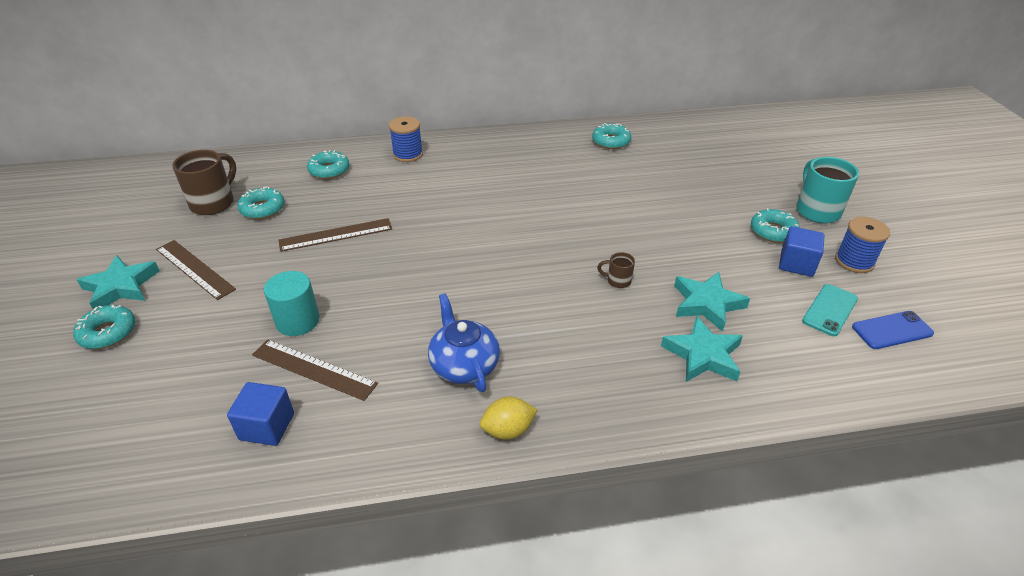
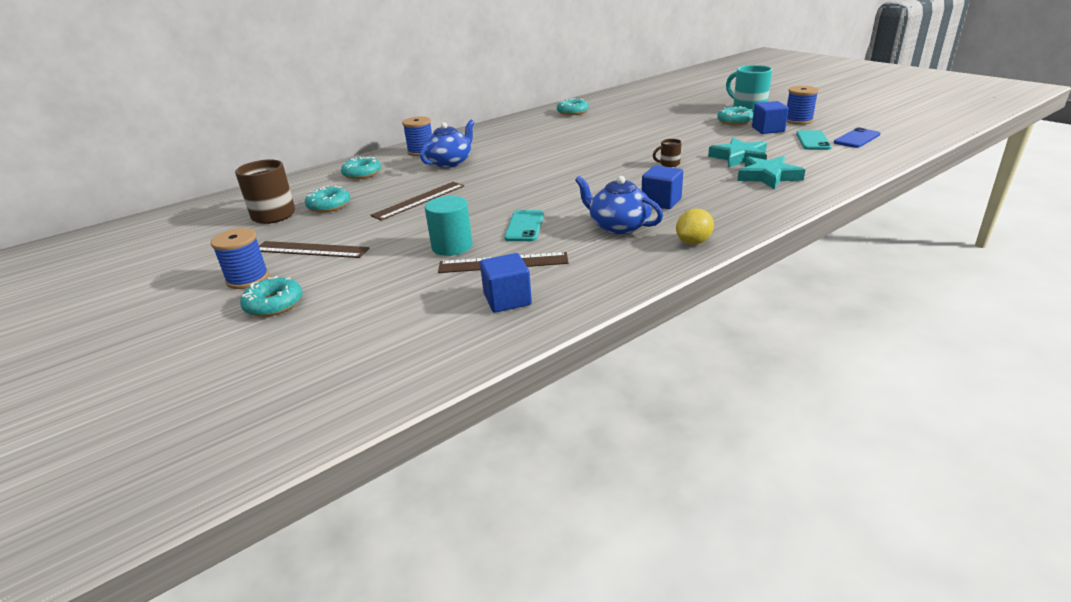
camera: 25 degrees left, 10 degrees down
turquoise star [77,255,160,309] -> blue spool [211,228,269,289]
none -> blue teapot [420,120,475,168]
none -> turquoise phone [504,210,544,241]
none -> blue cube [642,165,683,209]

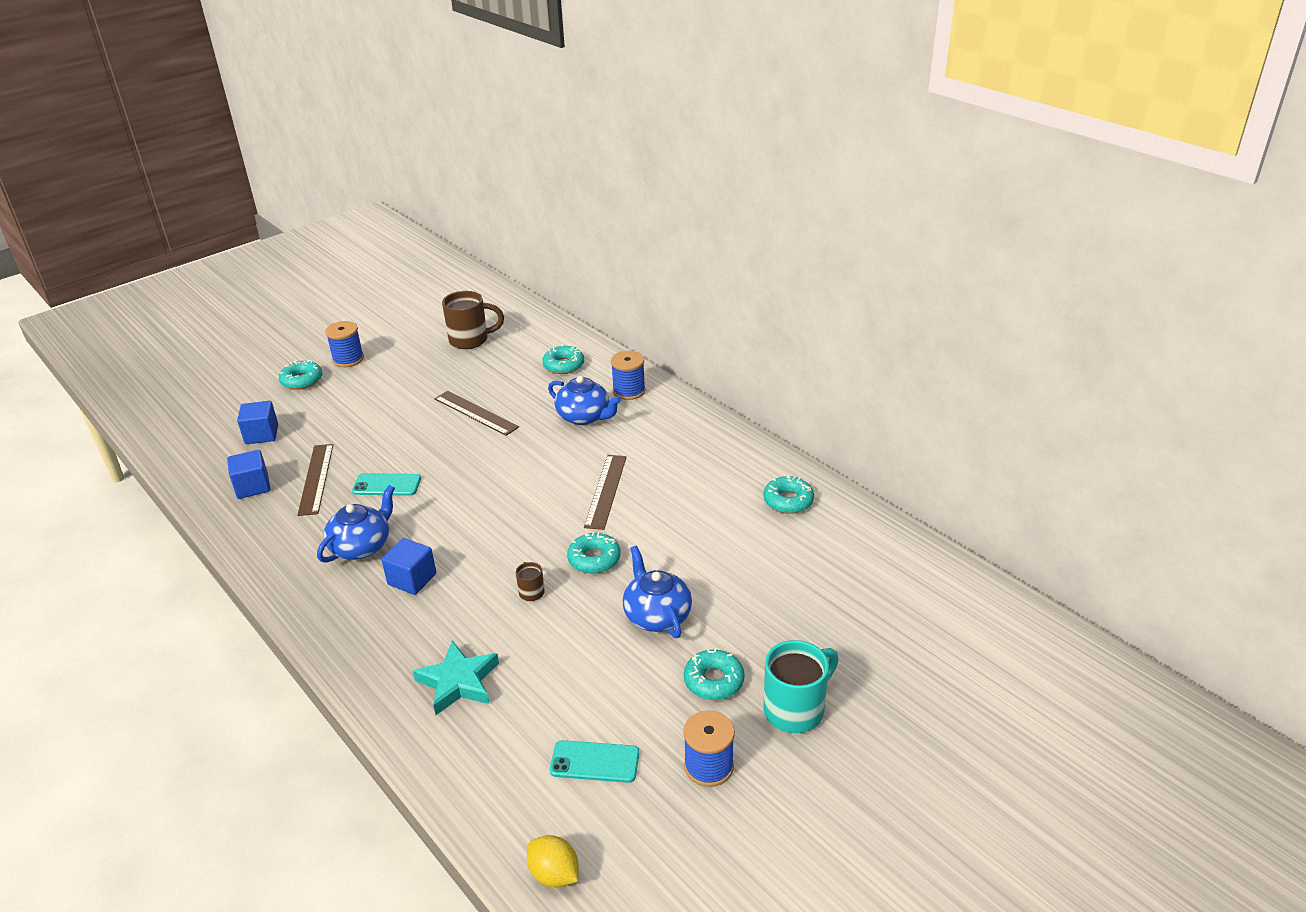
camera: 85 degrees right, 5 degrees up
brown ruler [259,241,369,258] -> brown ruler moved to [584,455,627,530]
turquoise donut [305,186,350,213] -> turquoise donut moved to [567,532,620,574]
turquoise cylinder [425,196,472,256] -> none
yellow lemon [676,209,714,245] -> yellow lemon moved to [527,835,579,888]
turquoise star [708,138,767,168] -> none
blue cube [752,101,789,134] -> blue cube moved to [237,401,278,444]
blue phone [834,127,880,148] -> none
none -> blue teapot [623,546,692,638]

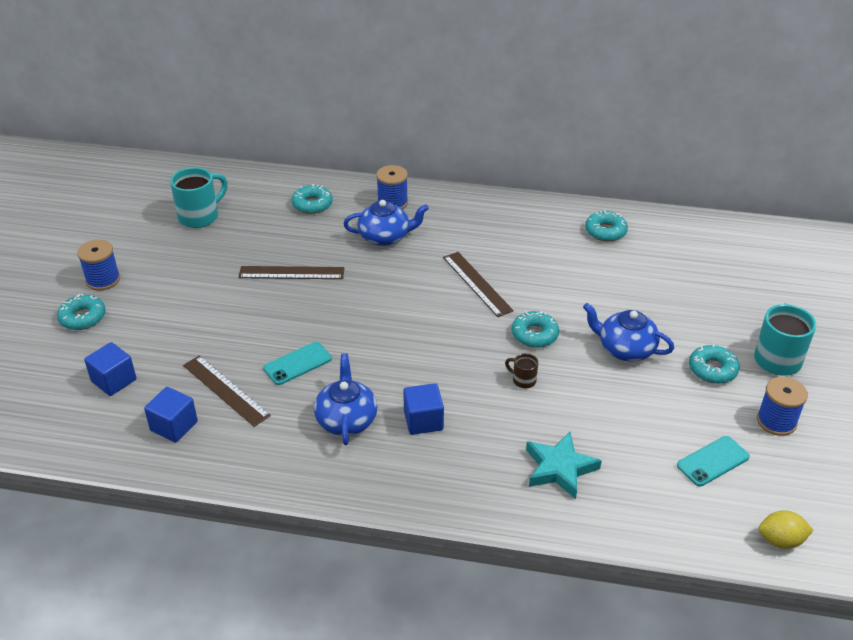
camera: 40 degrees left, 5 degrees up
brown mug [442,291,504,349] -> turquoise mug [170,167,228,228]

